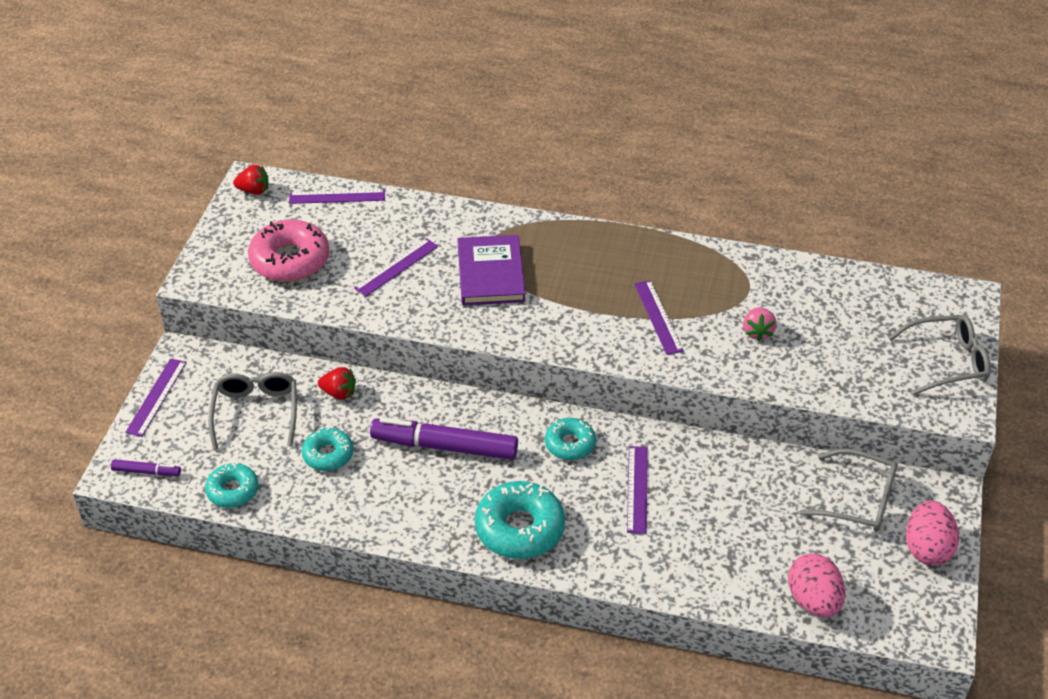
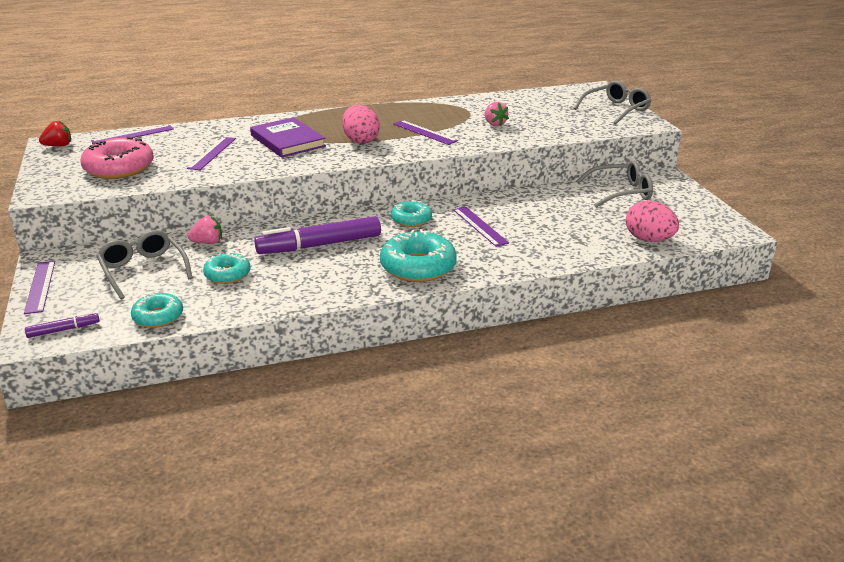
camera: 30 degrees left, 15 degrees down
red strawberry [318,367,356,400] -> pink strawberry [188,216,222,244]
pink egg [906,501,959,565] -> pink egg moved to [342,105,380,144]

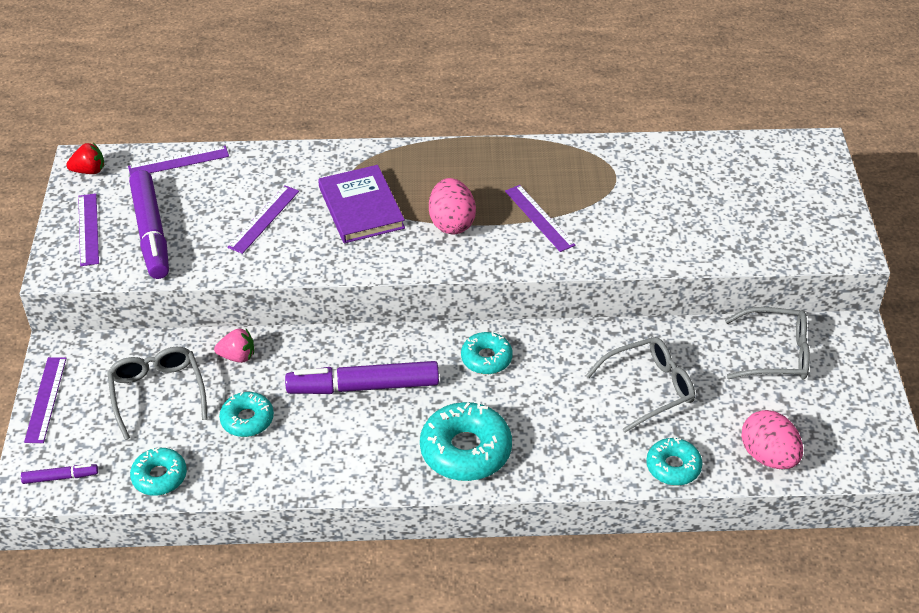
camera: 15 degrees right, 15 degrees up
pink donut [80,136,154,179] -> purple marker [129,170,169,279]
purple ruler [453,207,509,247] -> purple ruler moved to [78,193,99,266]
pink strawberry [485,102,509,126] -> none
grey glasses [574,80,652,124] -> grey glasses moved to [586,337,695,432]
none -> turquoise donut [646,437,702,485]

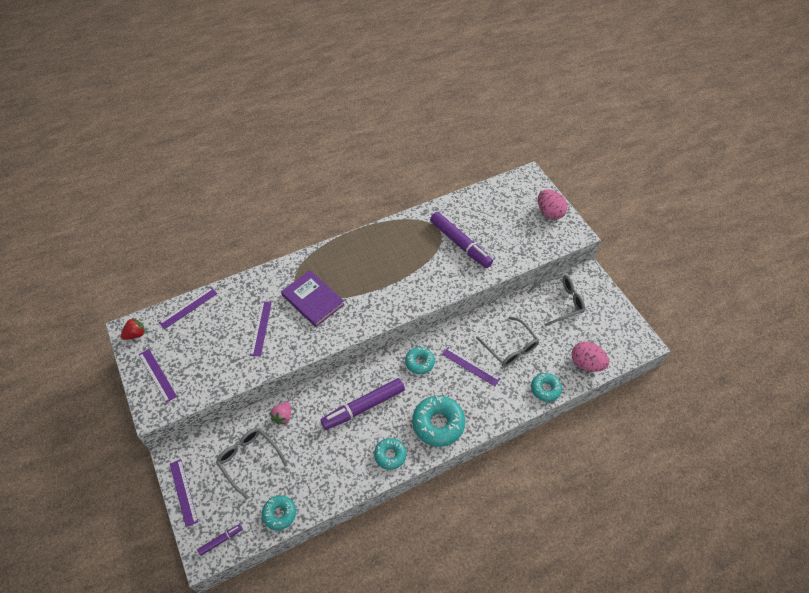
camera: 25 degrees left, 10 degrees up
purple marker [129,170,169,279] -> purple marker moved to [430,212,493,268]
pink strawberry [214,329,254,363] -> pink strawberry turned 135 degrees clockwise [270,402,291,425]
turquoise donut [219,392,274,437] -> turquoise donut moved to [374,438,406,470]
pink egg [429,178,476,234] -> pink egg moved to [538,190,567,220]
purple ruler [505,185,575,252] -> purple ruler moved to [442,347,501,386]
grey glasses [586,337,695,432] -> grey glasses turned 105 degrees clockwise [476,316,539,367]

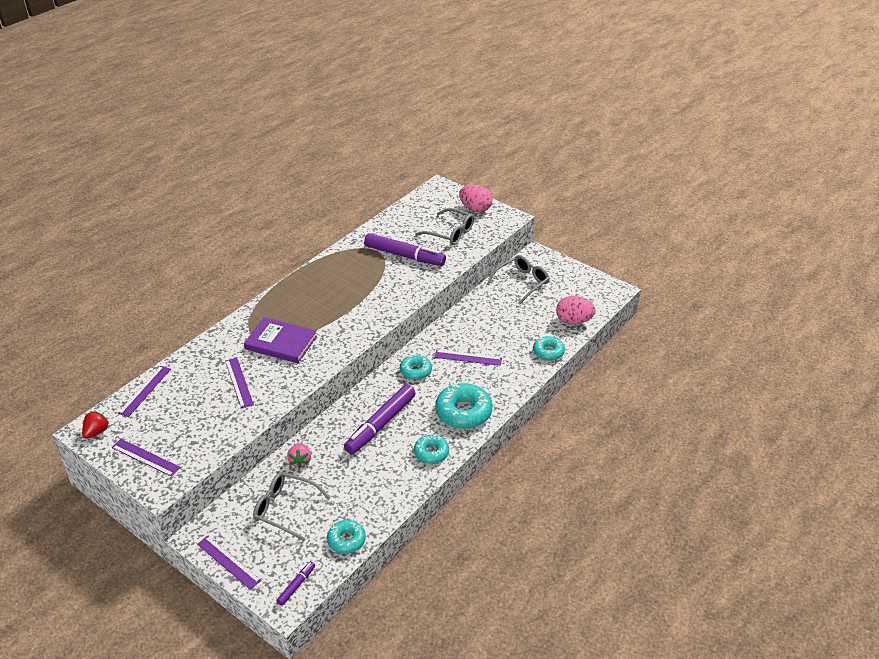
camera: 25 degrees left, 15 degrees down
grey glasses [476,316,539,367] -> grey glasses moved to [415,208,474,245]

